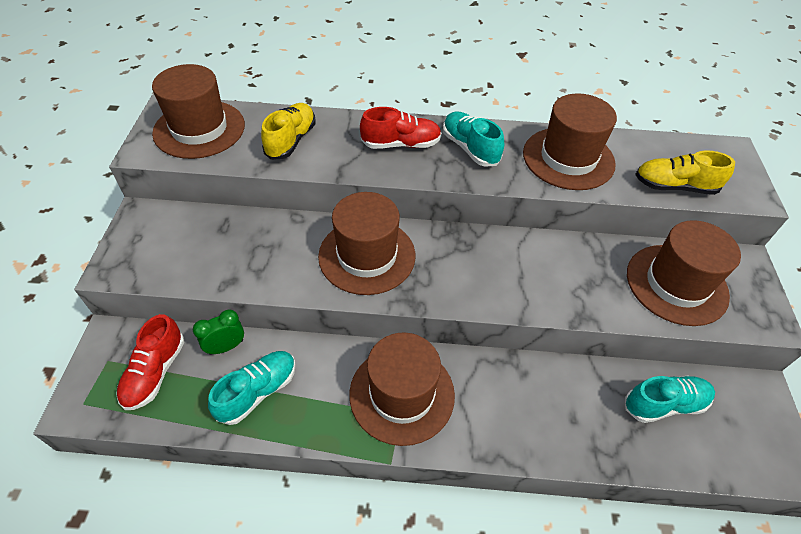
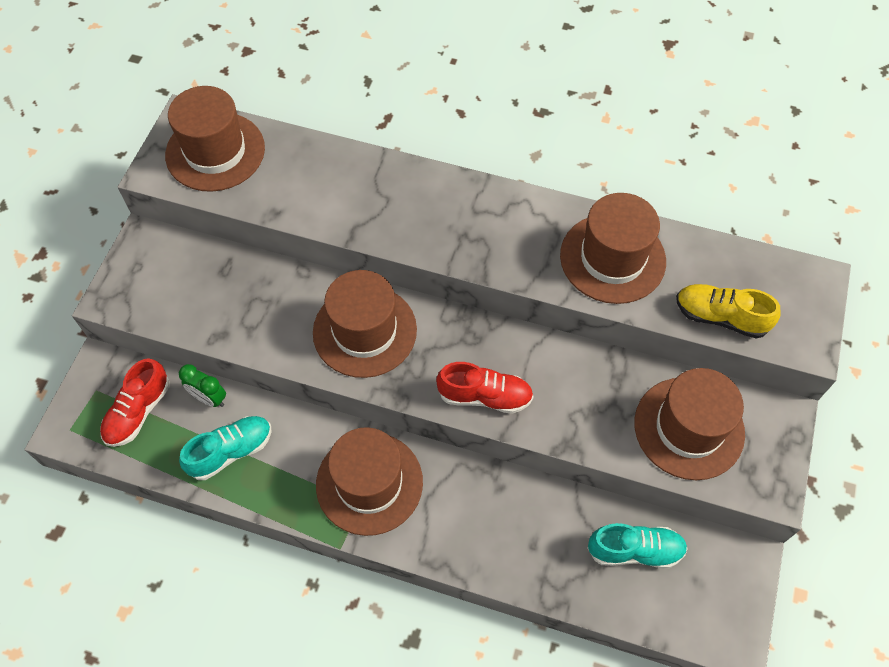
camera: 15 degrees right, 10 degrees up
green clock [193,310,244,355] -> green clock turned 135 degrees counterclockwise [179,364,226,407]
yellow shoe [261,103,316,160] -> none
red shoe [360,107,442,149] -> red shoe moved to [436,362,534,414]
turquoise shoe [443,111,504,167] -> none

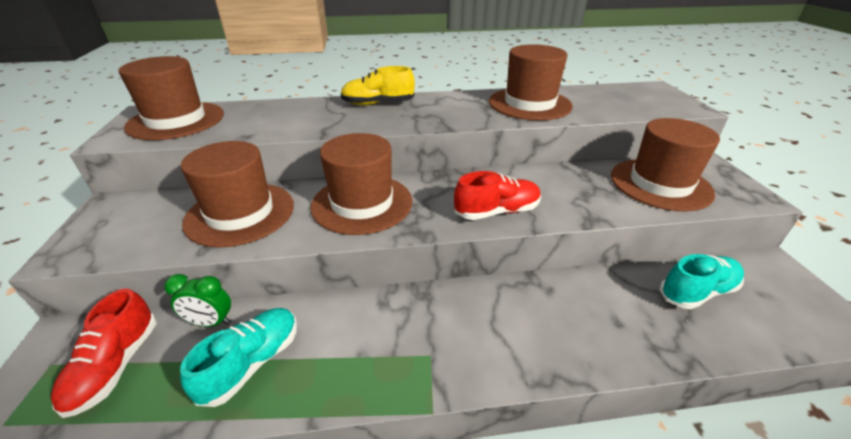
camera: 25 degrees left, 25 degrees down
brown hat [316,427,423,536] -> brown hat moved to [181,141,294,247]
yellow shoe [676,284,780,339] -> yellow shoe moved to [341,66,415,105]

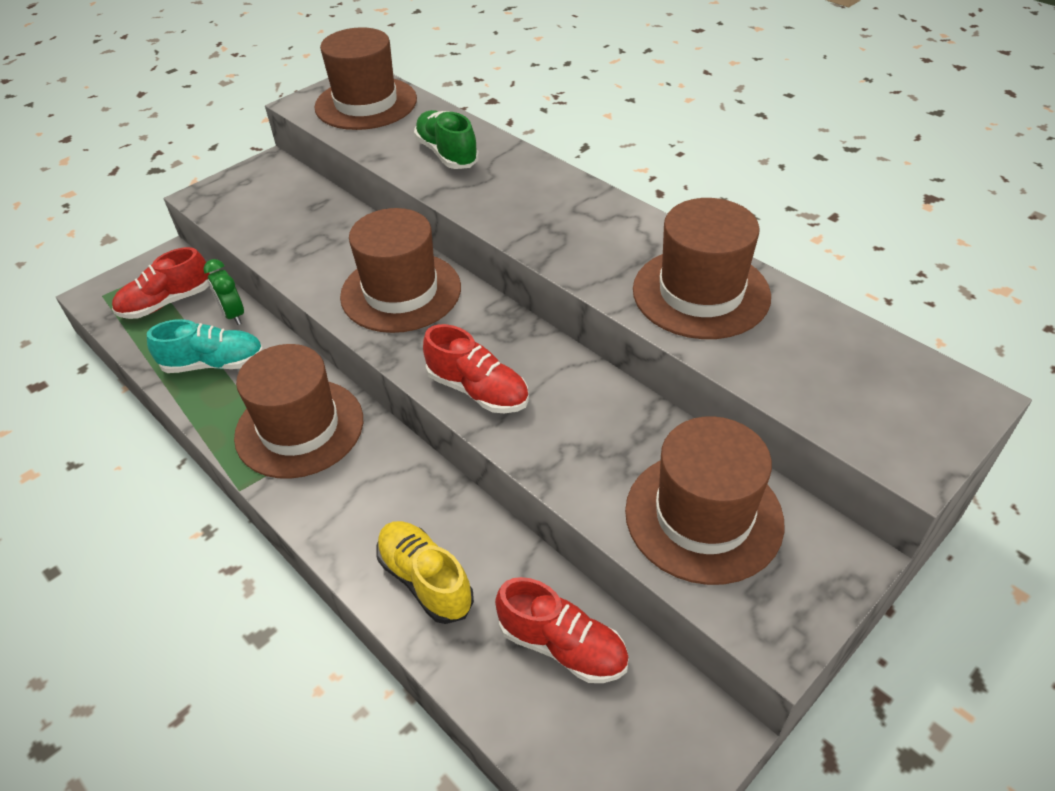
camera: 55 degrees right, 10 degrees up
brown hat [181,141,294,247] -> brown hat moved to [234,344,363,479]
yellow shoe [341,66,415,105] -> yellow shoe moved to [376,521,474,624]
turquoise shoe [660,254,744,309] -> red shoe [495,577,629,683]
none -> green shoe [414,110,479,169]

